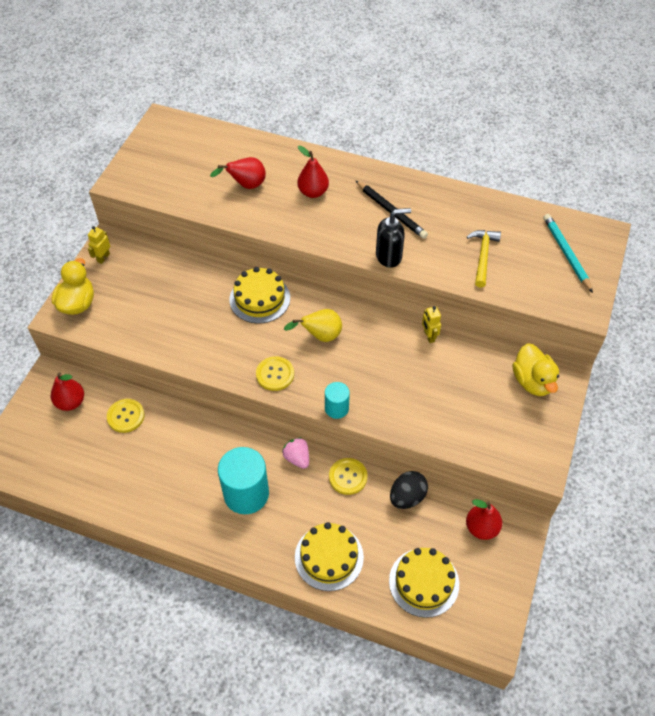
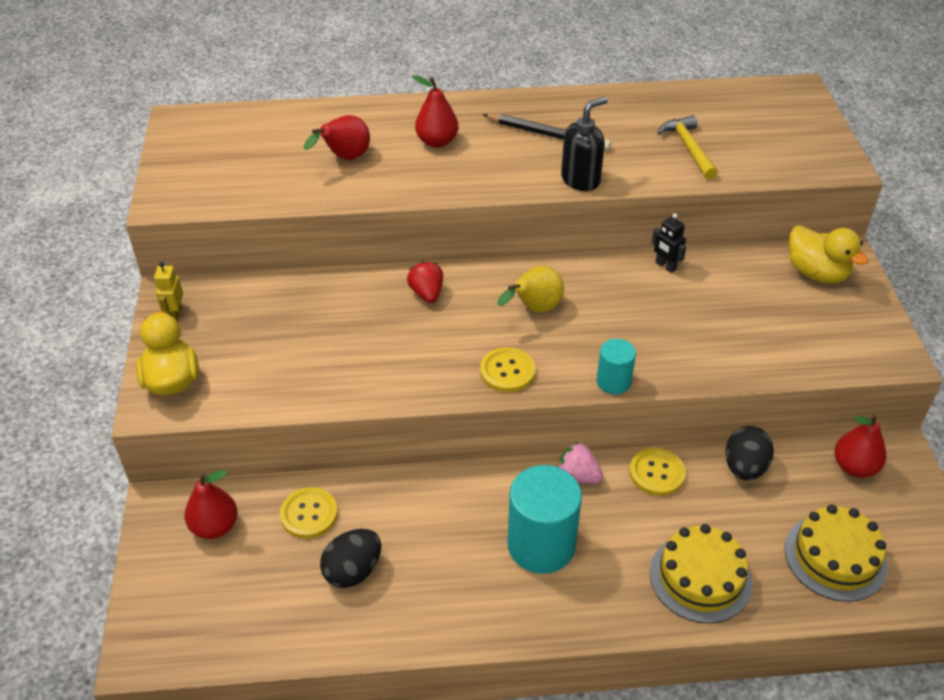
camera: 25 degrees left, 10 degrees down
yellow cake [230,267,290,324] -> red strawberry [407,261,443,303]
yellow robot [422,306,441,343] -> black robot [652,213,686,273]
turquoise pencil [543,214,593,293] -> none
none -> black egg [320,529,381,588]

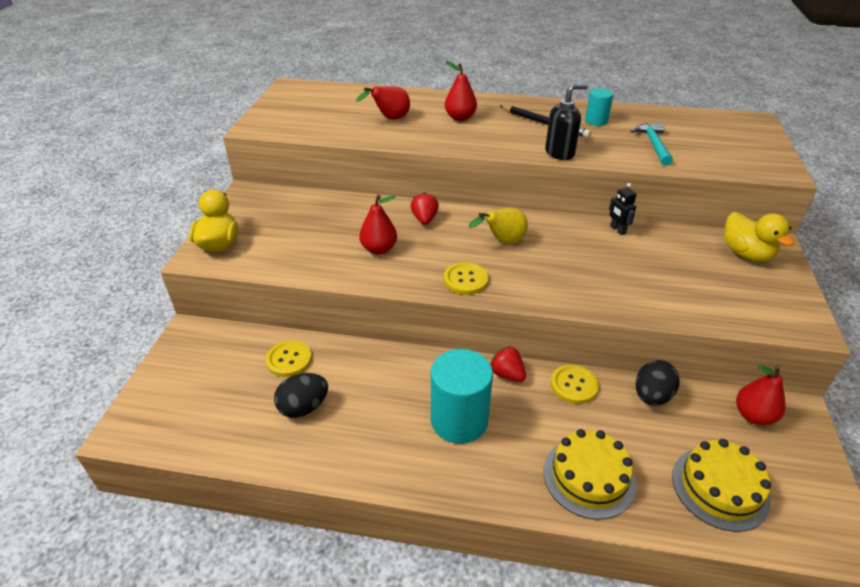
camera: 15 degrees right, 5 degrees down
yellow robot [154,262,183,322] -> none
red pear [185,470,238,539] -> red pear moved to [359,195,397,254]
pink strawberry [558,442,603,484] -> red strawberry [490,346,526,382]
turquoise cylinder [597,339,636,394] -> turquoise cylinder moved to [585,88,614,126]
yellow hammer [657,115,718,179] -> turquoise hammer [631,123,673,166]

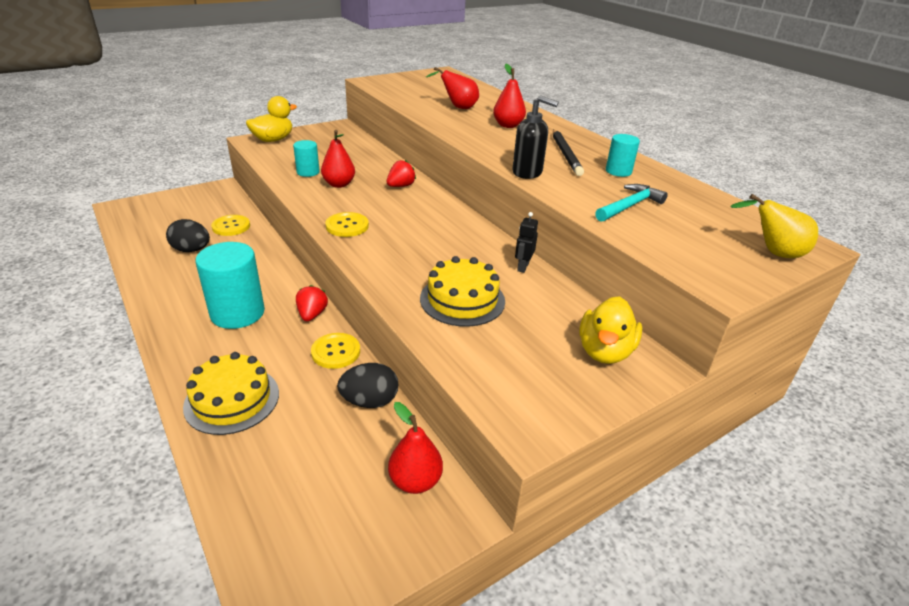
camera: 45 degrees right, 5 degrees down
yellow pear [469,207,528,244] -> yellow pear moved to [730,194,818,258]
yellow cake [672,439,771,532] -> yellow cake moved to [420,256,505,327]
none -> turquoise cylinder [293,140,320,177]

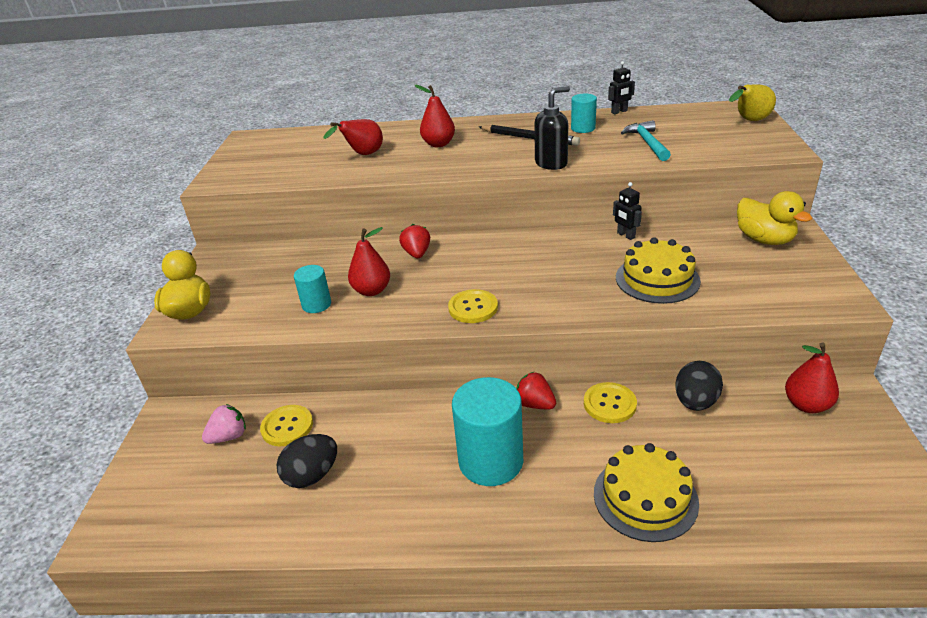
camera: 50 degrees left, 0 degrees up
none -> pink strawberry [202,404,246,444]
none -> black robot [608,61,635,114]

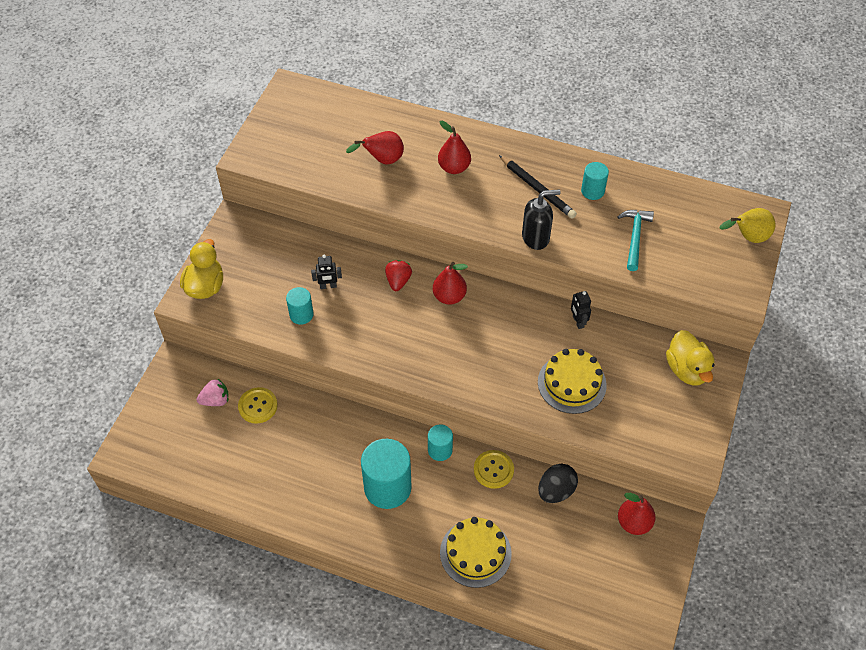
camera: 15 degrees right, 20 degrees up
black egg [277,434,337,488] -> none
red pear [348,227,390,296] -> red pear moved to [433,262,468,305]
yellow button [448,289,498,323] -> none
red strawberry [516,372,556,409] -> turquoise cylinder [428,424,453,461]
black robot [608,61,635,114] -> black robot moved to [311,255,342,289]

